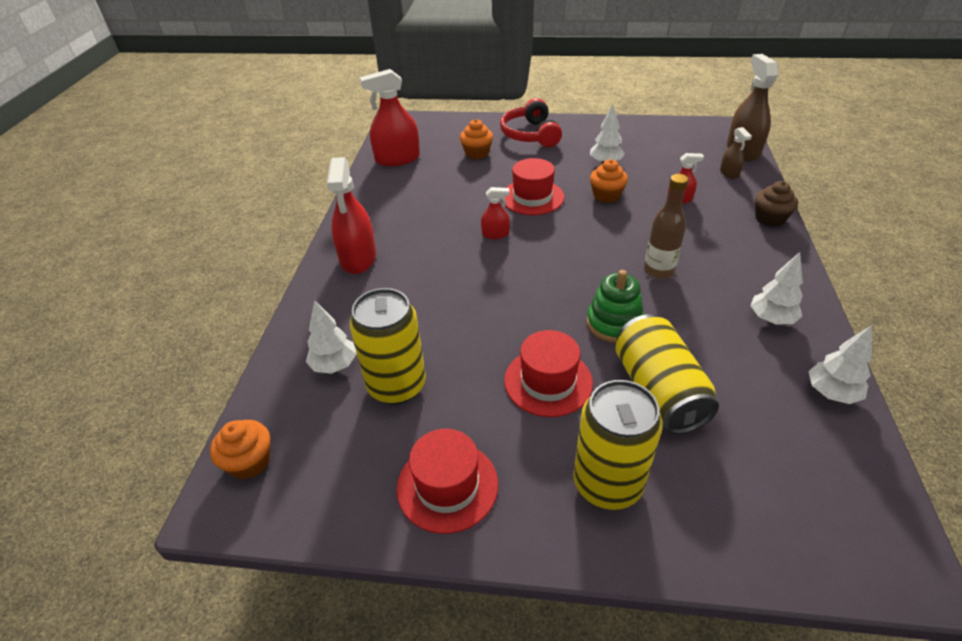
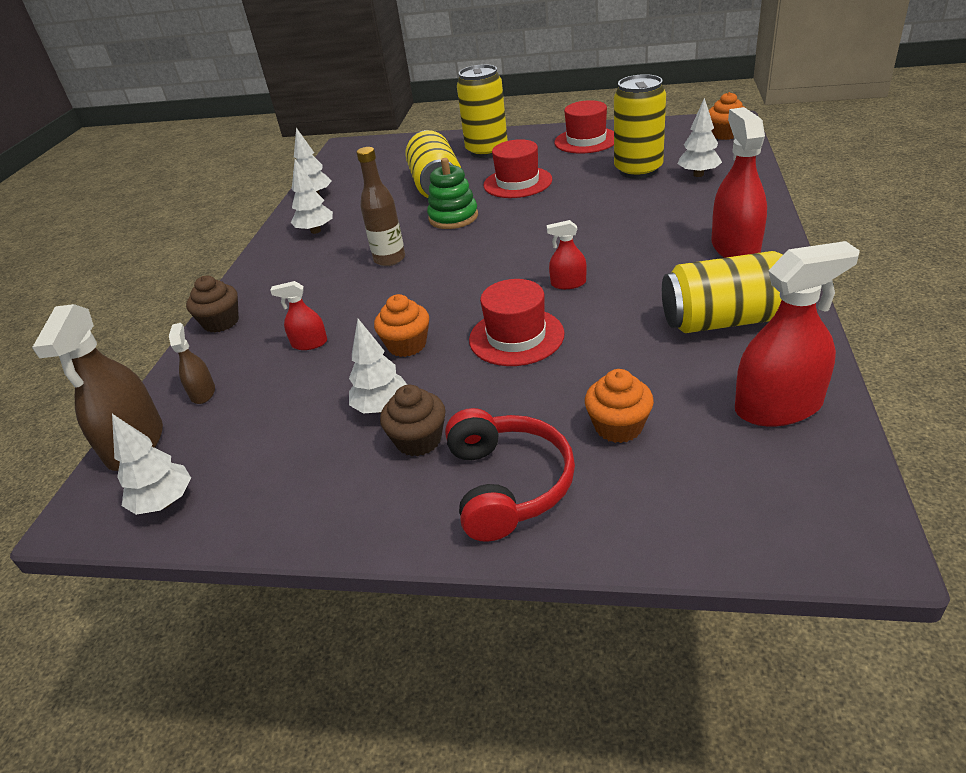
camera: 175 degrees left, 5 degrees down
none -> white tree [112,414,191,515]
none -> brown cupcake [380,385,446,456]
none -> yellow can [662,251,783,333]

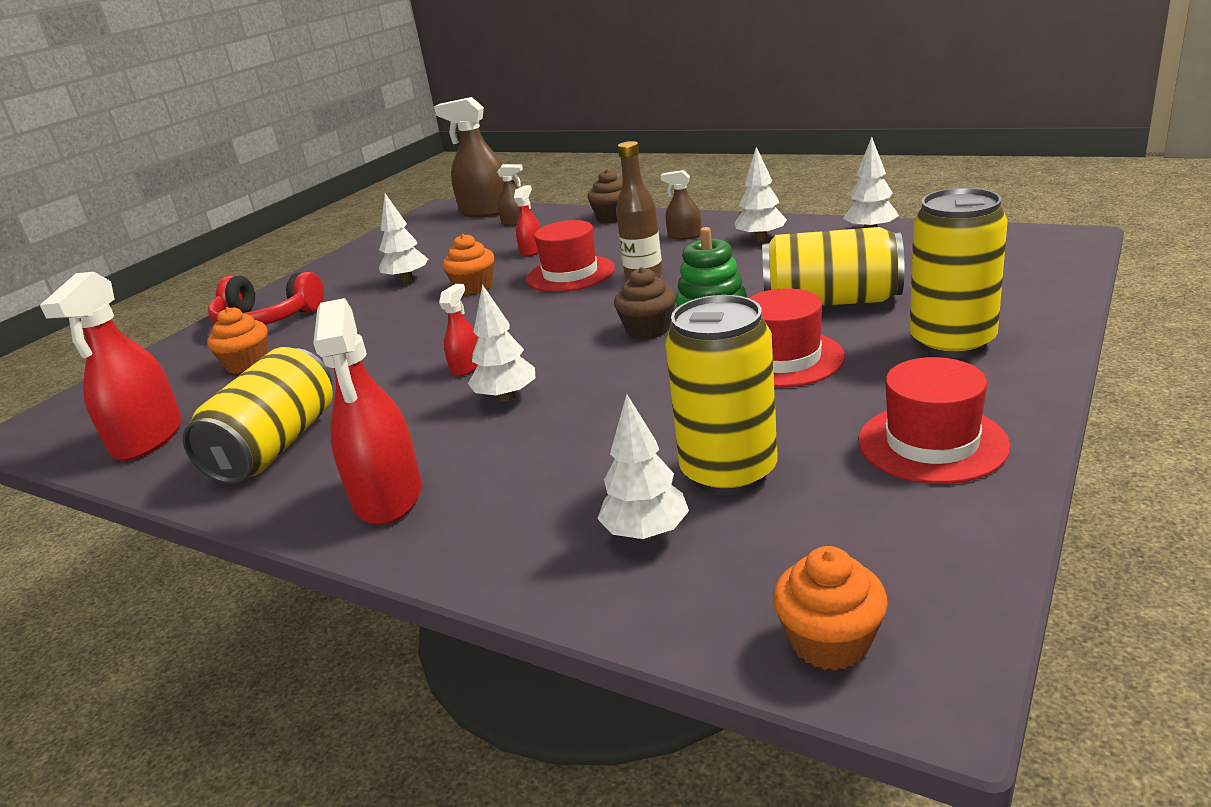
camera: 110 degrees right, 10 degrees down
white tree [112,414,191,515] -> white tree moved to [468,284,535,402]
brown cupcake [380,385,446,456] -> brown cupcake moved to [614,267,676,339]
red hat [469,279,564,366] -> red hat moved to [526,220,615,292]
red spray bottle [711,107,767,258] -> red spray bottle turned 60 degrees clockwise [313,298,422,525]
none -> brown spray bottle [661,170,701,240]

